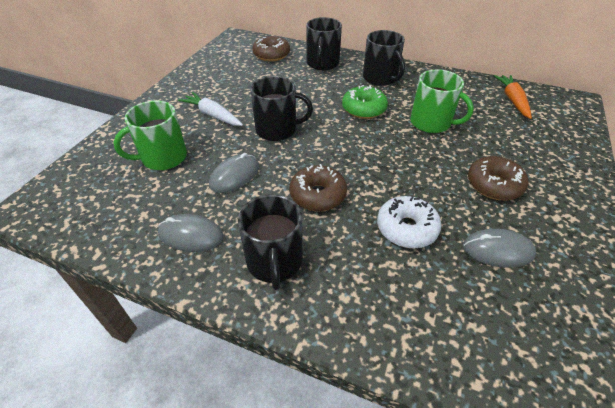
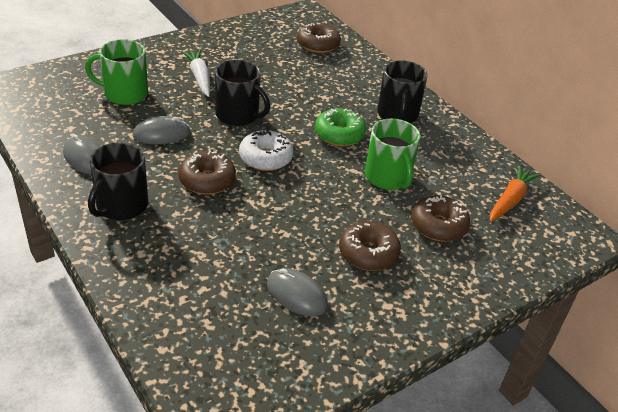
camera: 30 degrees right, 5 degrees down
black mug [306,17,342,70] -> none
white donut [377,196,441,248] -> white donut moved to [239,129,294,171]
none -> brown donut [411,195,470,242]

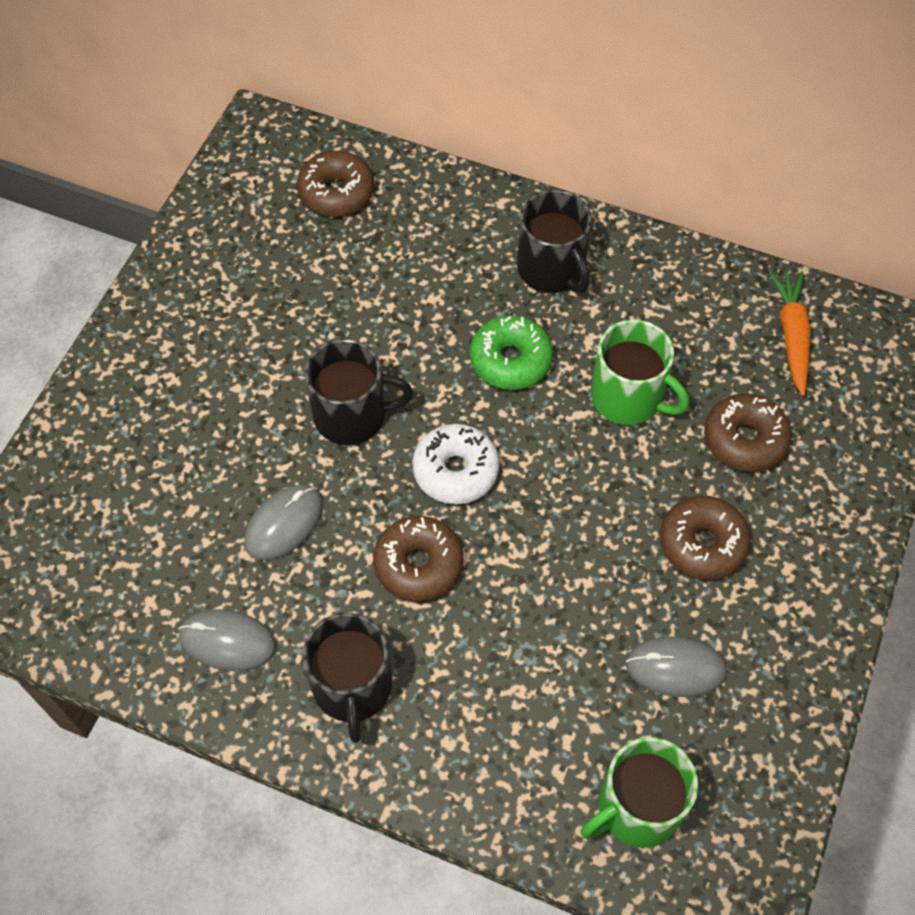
camera: 30 degrees left, 20 degrees up
green mug [85,39,148,105] -> green mug moved to [580,737,698,848]
white carrot [181,49,210,97] -> none

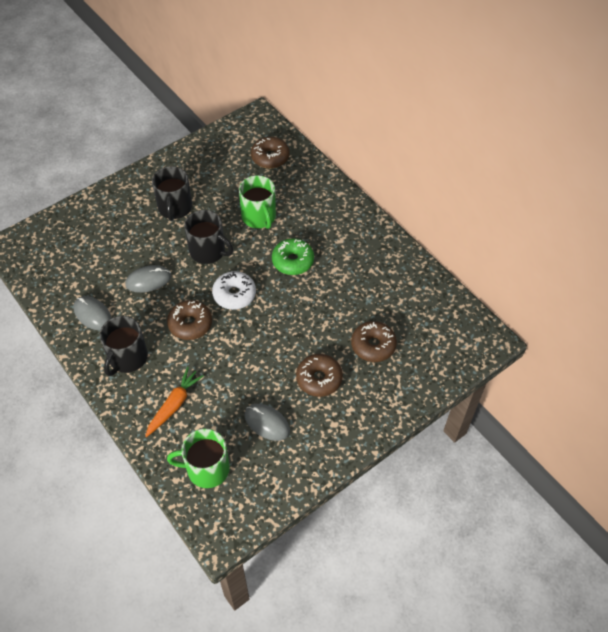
camera: 30 degrees right, 5 degrees down
black mug [517,190,592,293] -> black mug moved to [152,166,192,221]
green mug [591,319,689,425] -> green mug moved to [239,175,276,229]
orange carrot [769,271,811,396] -> orange carrot moved to [145,367,204,437]

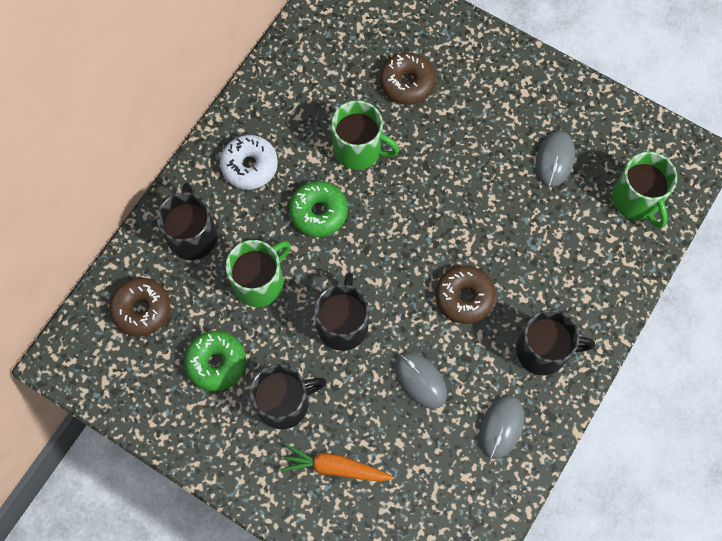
camera: 110 degrees left, 15 degrees up
orange carrot [145,367,204,437] -> orange carrot moved to [280,444,394,482]
white donut [212,271,256,310] -> white donut moved to [220,135,278,190]
brown donut [296,354,343,397] -> none
none -> black mug [157,182,217,260]
none -> green donut [184,331,246,391]
none -> green mug [331,100,399,170]

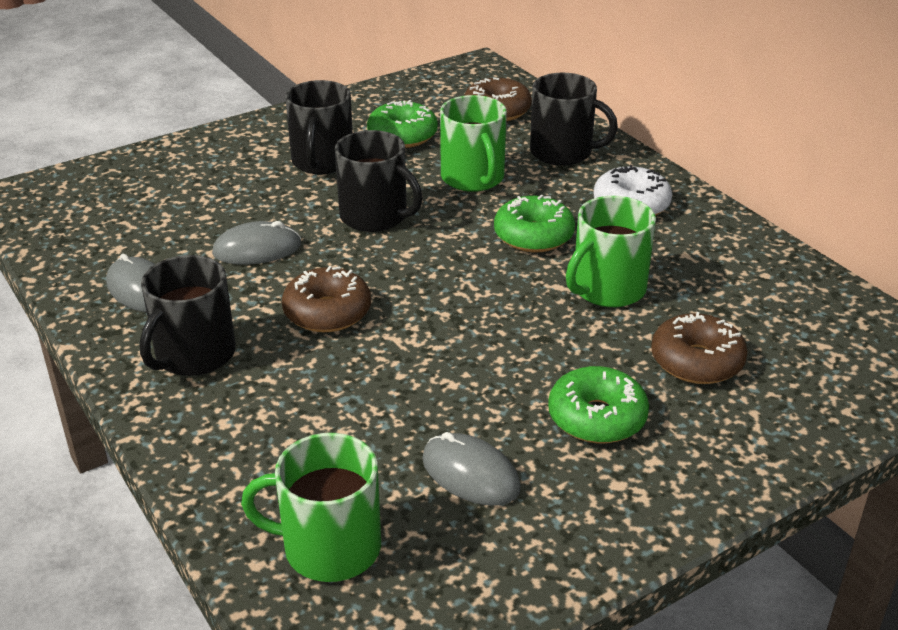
camera: 115 degrees right, 35 degrees down
orange carrot [280,444,394,482] -> none
none -> green donut [548,366,649,443]

